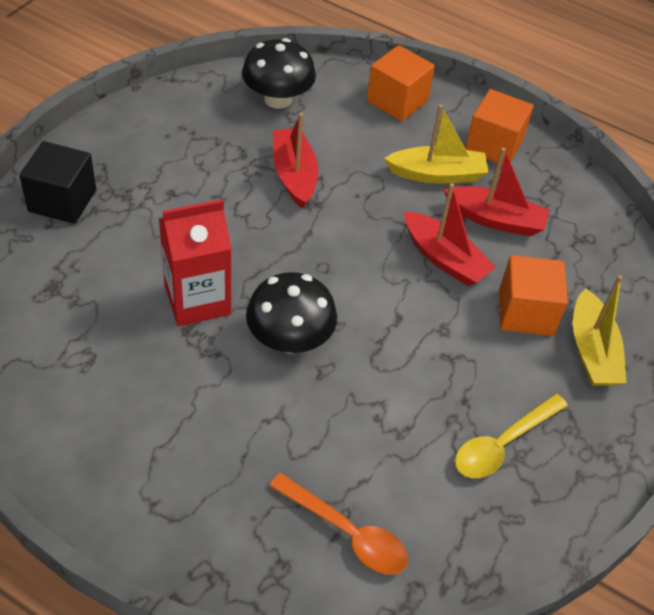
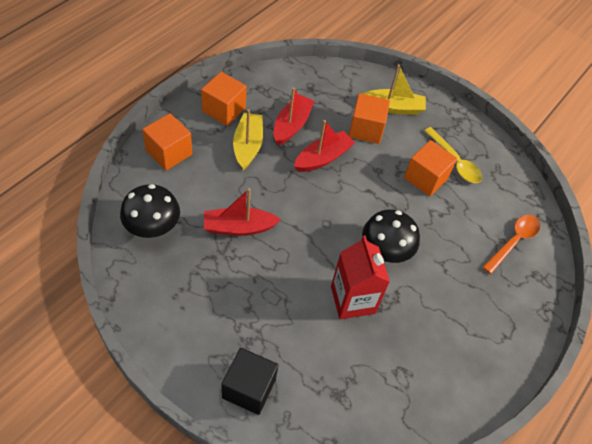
camera: 85 degrees left, 5 degrees up
none -> orange cube [404,140,457,196]

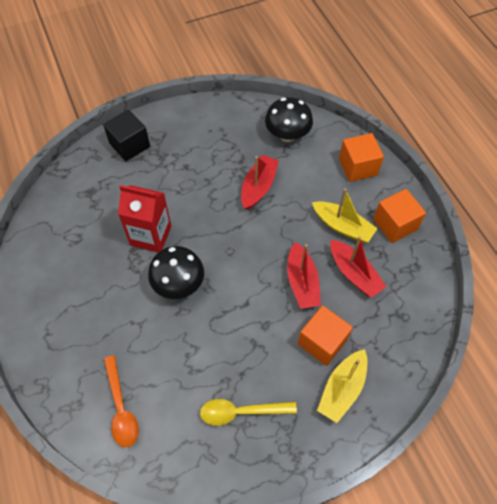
camera: 125 degrees right, 5 degrees up
orange cube [404,140,457,196] -> none

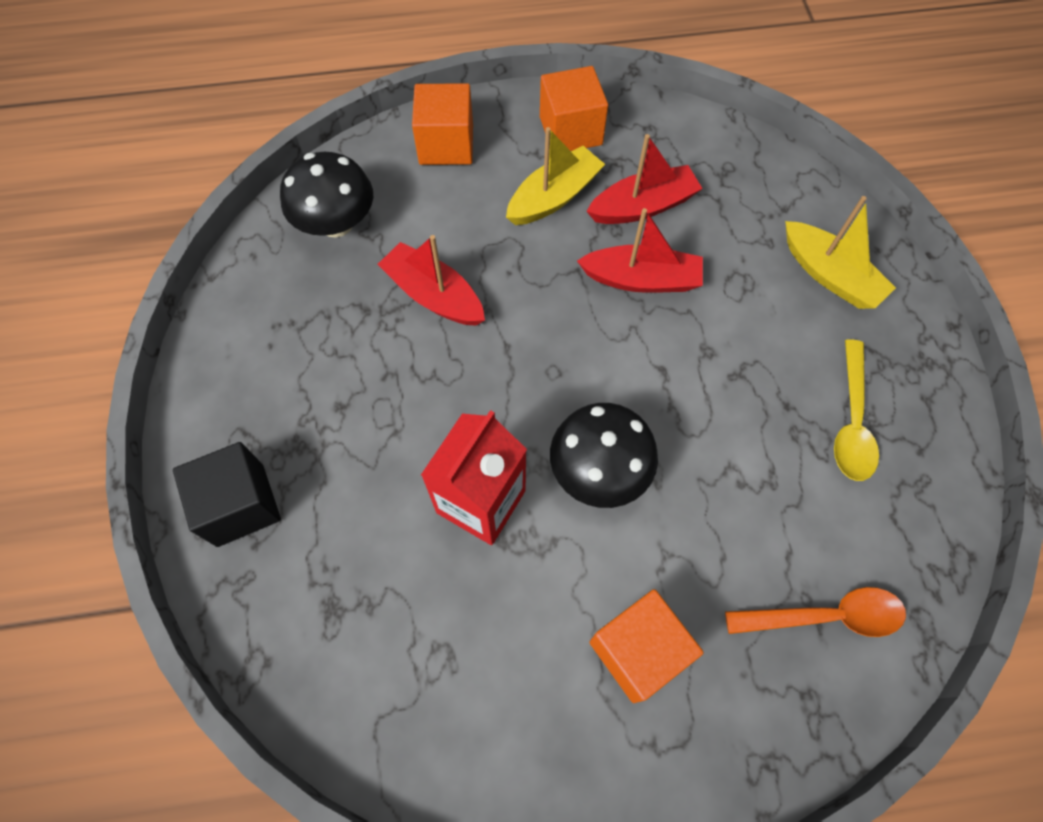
camera: 75 degrees left, 5 degrees up
orange cube [298,305,353,366] -> orange cube moved to [589,589,704,703]

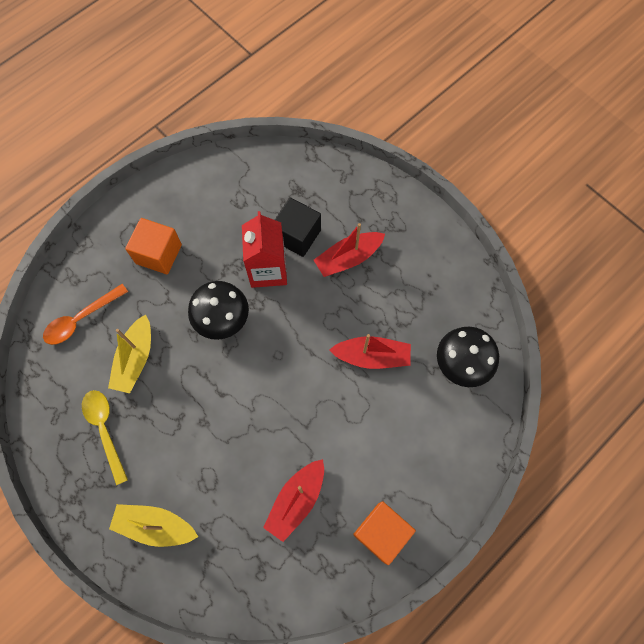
camera: 145 degrees right, 5 degrees up
black cube [173,442,281,547] -> black cube moved to [275,197,321,257]
orange cube [412,83,473,165] -> none
yellow boat [506,127,605,225] -> yellow boat moved to [108,314,151,393]
red boat [577,208,703,293] -> red boat moved to [314,223,385,277]

